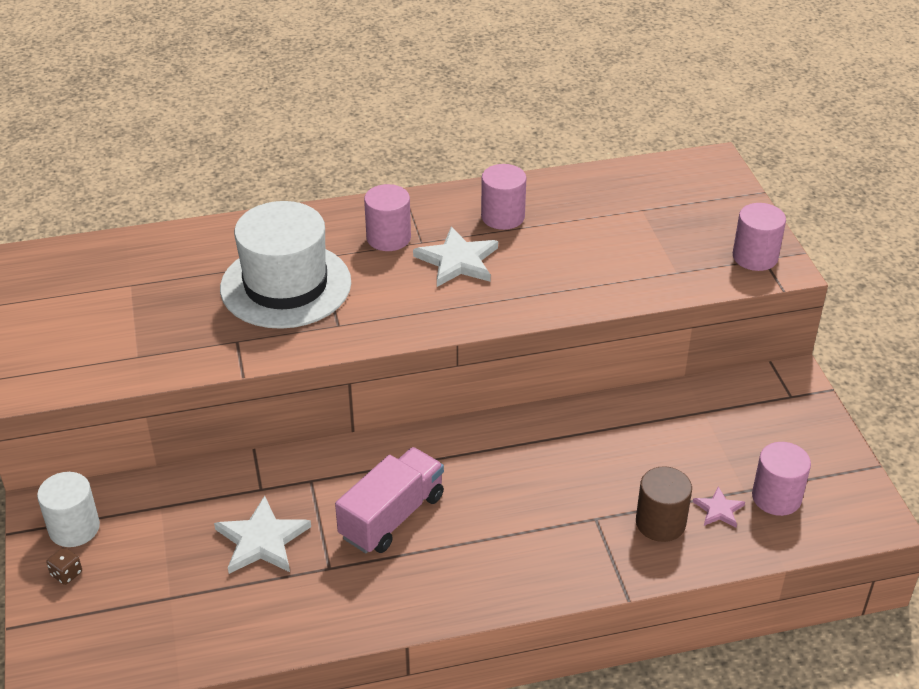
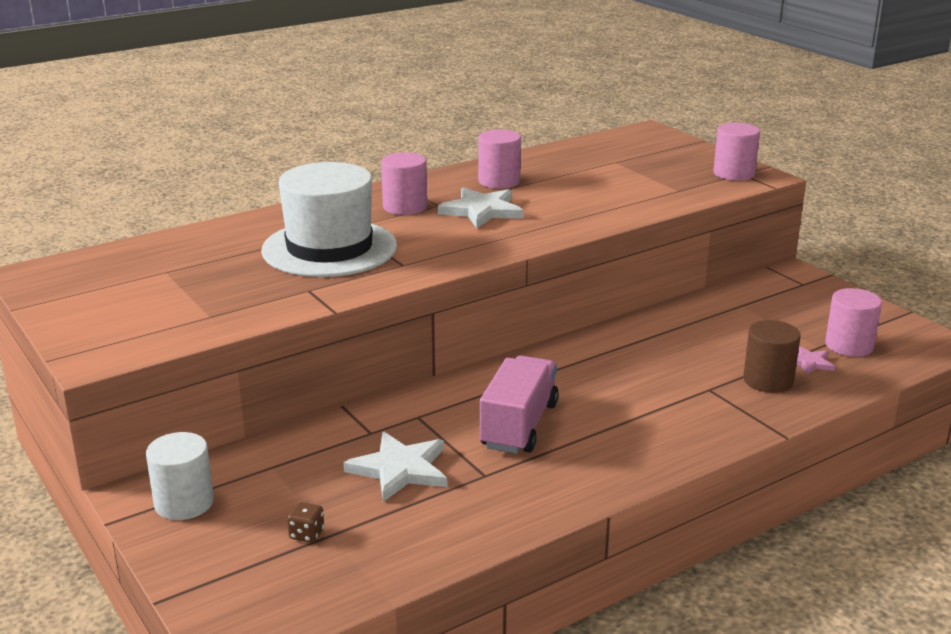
camera: 20 degrees left, 15 degrees down
brown dice [46,547,82,585] -> brown dice moved to [287,502,324,543]

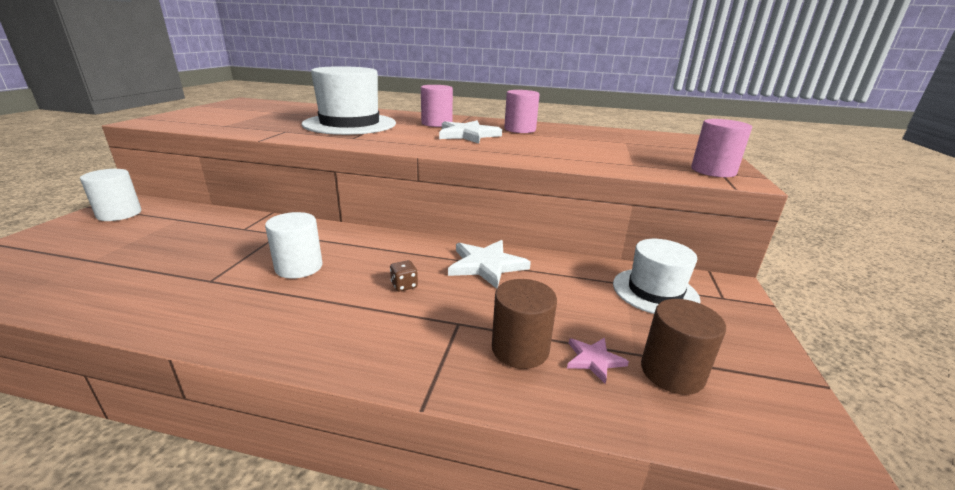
camera: 45 degrees right, 0 degrees up
brown dice [287,502,324,543] -> brown dice moved to [390,260,418,291]
white star [343,432,447,502] -> white star moved to [448,240,531,289]
pink truck [480,355,559,454] -> white cylinder [265,212,322,279]
pink cylinder [825,288,882,357] -> brown cylinder [641,299,726,395]
none -> white hat [613,239,701,314]

